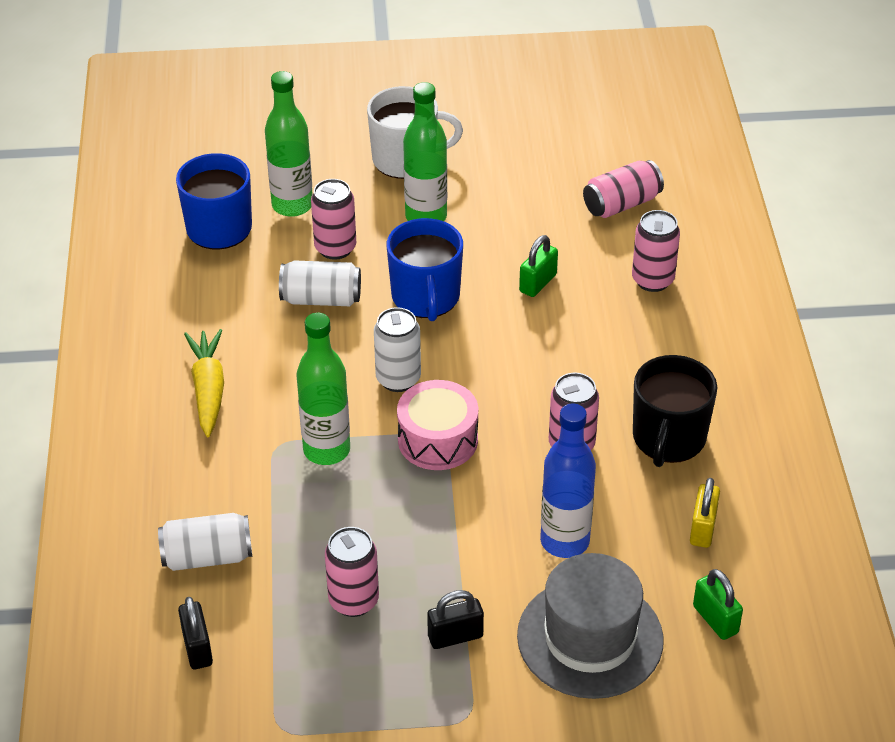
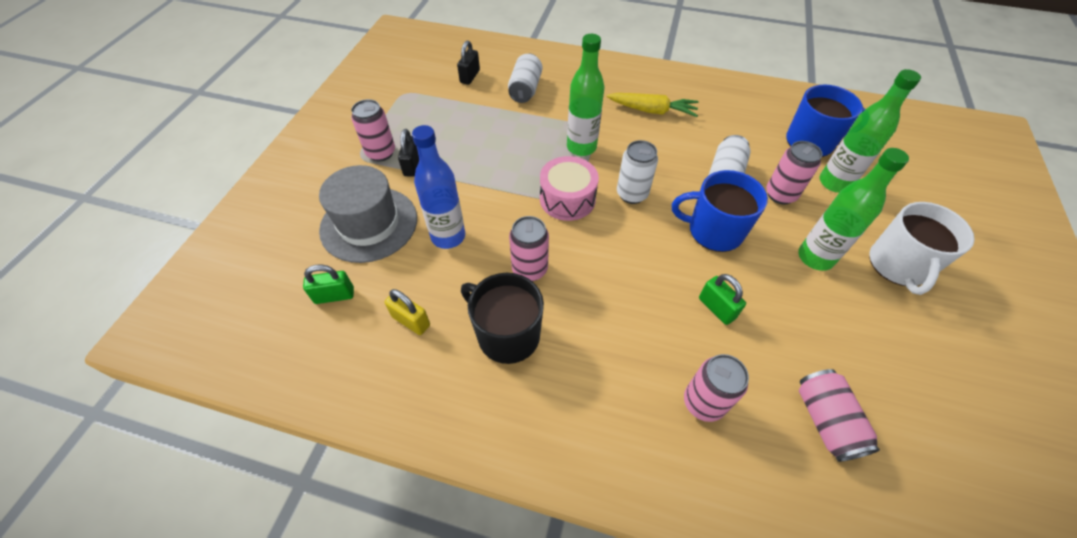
camera: 110 degrees right, 10 degrees up
black padlock [178,597,213,669] -> black padlock turned 75 degrees counterclockwise [457,41,480,85]
pink can [325,527,379,617] -> pink can moved to [351,99,395,161]

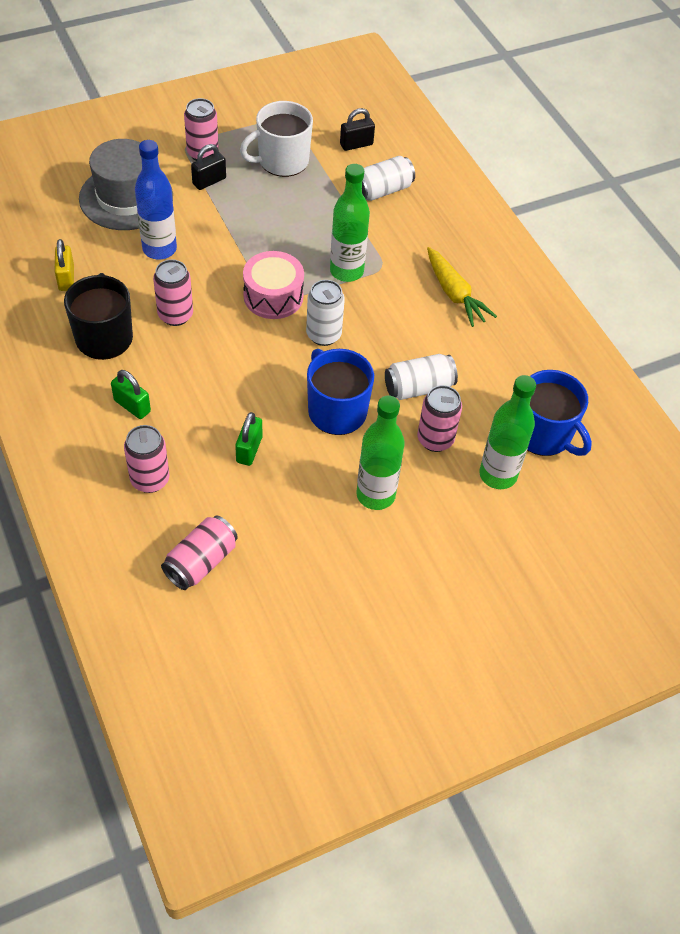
camera: 45 degrees right, 0 degrees up
green padlock [303,265,354,304] -> green padlock moved to [111,370,151,419]
white mug [869,202,975,295] -> white mug moved to [240,101,313,177]

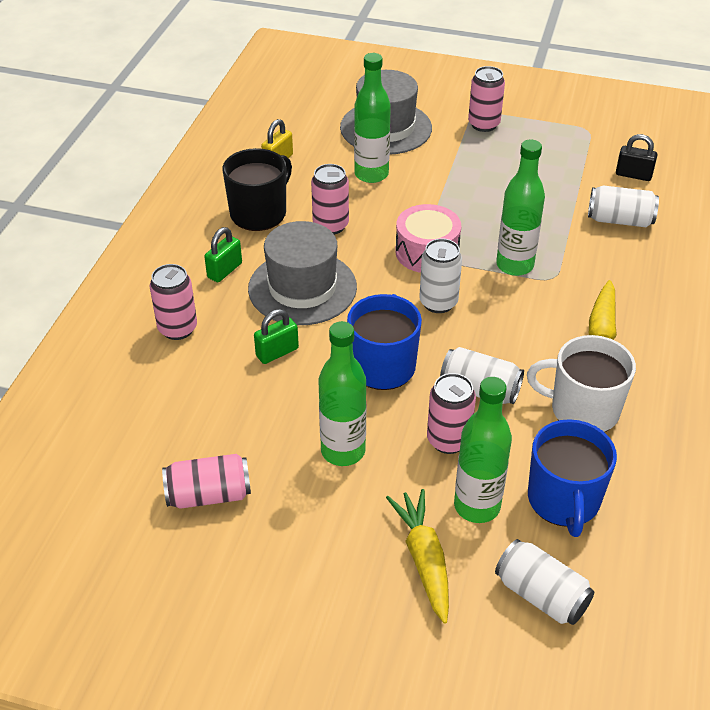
camera: 45 degrees right, 10 degrees down
green padlock [111,370,151,419] -> green padlock turned 45 degrees clockwise [204,227,242,282]
blue bottle [135,140,177,259] -> green bottle [354,53,391,183]
pink can [161,516,238,590] -> pink can moved to [162,454,251,509]
black padlock [191,144,226,190] -> none
white mug [240,101,313,177] -> white mug moved to [527,335,636,432]
none -> grey hat [248,221,357,325]
none -> yellow carrot [386,489,449,624]
none -> white can [495,539,594,625]

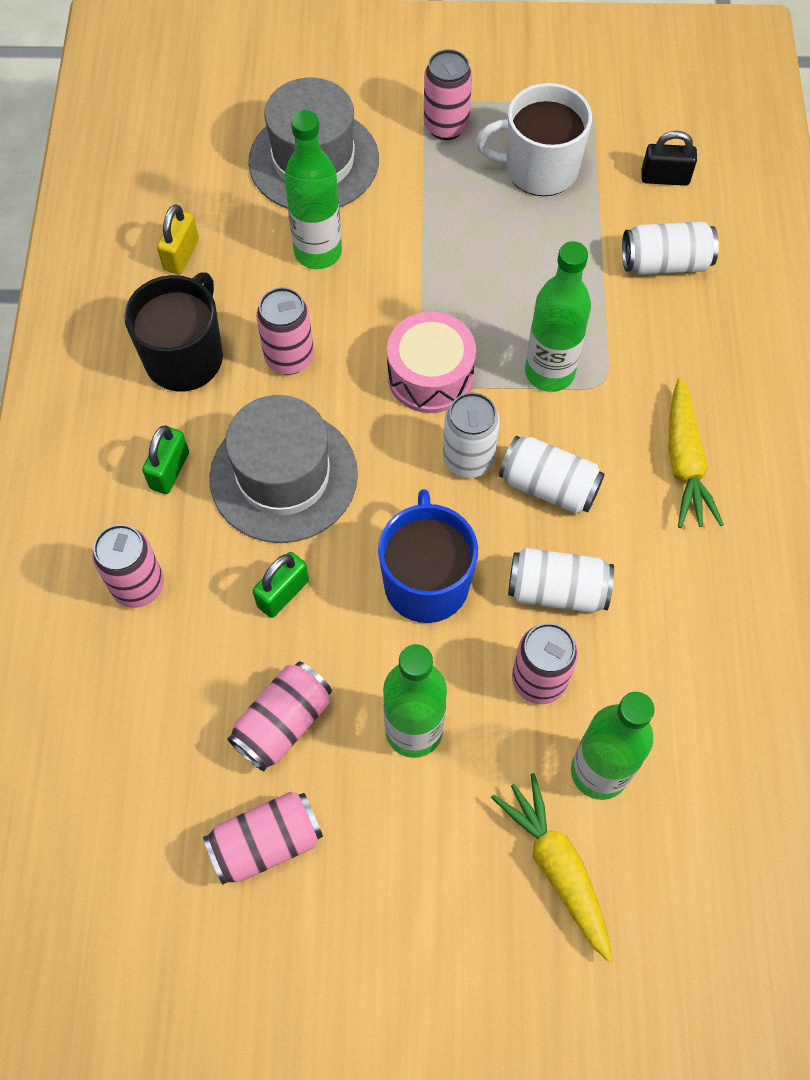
camera: 15 degrees left, 20 degrees up
white can [495,539,594,625] -> white can moved to [499,435,605,514]
white mug [527,335,636,432] -> white mug moved to [476,83,592,196]
blue mug [528,419,617,537] -> none
none -> pink can [227,661,332,771]

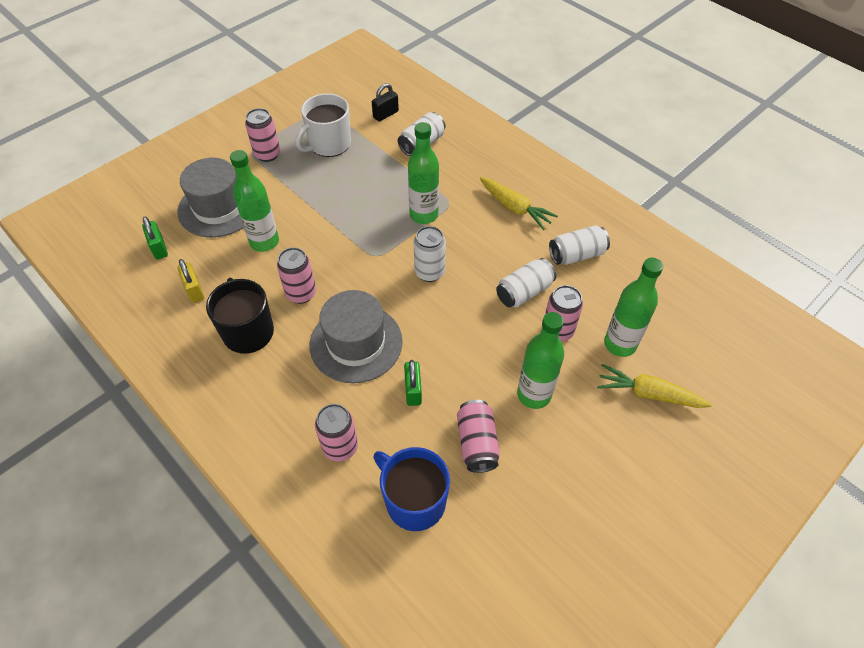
camera: 45 degrees left, 10 degrees down
green padlock [142,425,189,494] -> green padlock moved to [142,217,168,260]
pink can [203,792,323,885] -> none
blue mug [378,489,478,623] -> blue mug moved to [373,447,450,531]
pink drum [387,312,476,413] -> none
white can [499,435,605,514] -> white can moved to [549,225,610,265]

